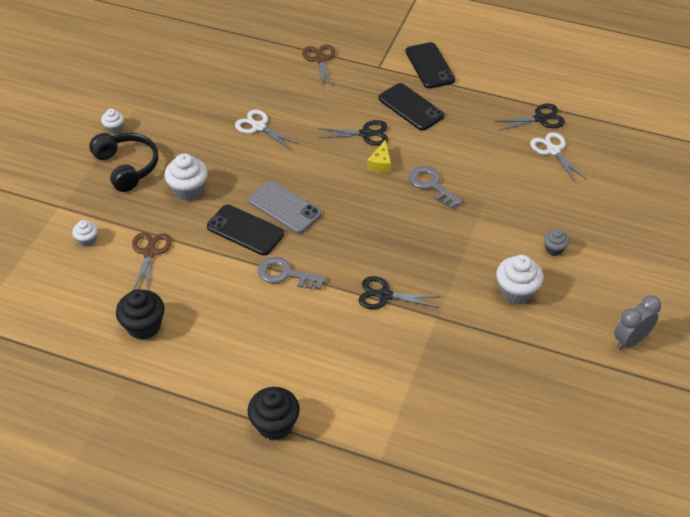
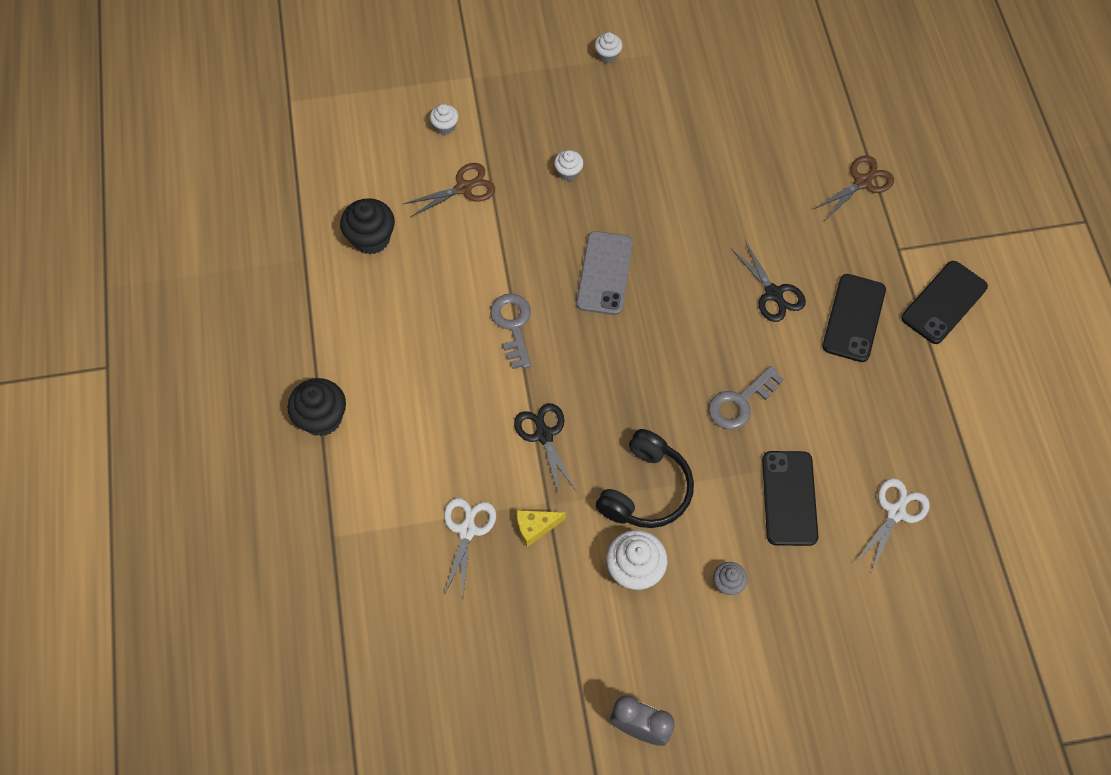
camera: 60 degrees right, 15 degrees up
black headphones [89,133,158,192] -> black headphones moved to [596,429,694,528]
white cupcake [164,153,208,201] -> white cupcake [554,150,583,181], size x0.56
black phone [207,205,284,256] -> black phone moved to [762,451,818,546]
white scissors [235,110,299,150] -> white scissors moved to [444,498,496,596]
yellow cheese [367,140,391,173] -> yellow cheese moved to [517,510,566,547]
grey key [409,166,463,209] -> grey key turned 150 degrees counterclockwise [709,366,784,429]
black scissors [494,104,565,131] -> none

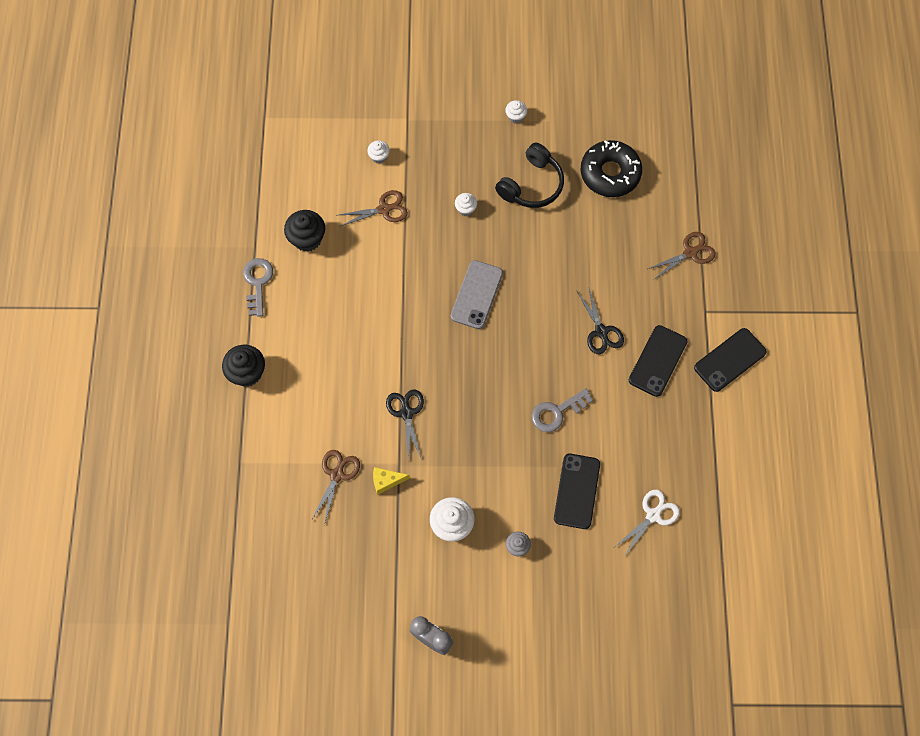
camera: 10 degrees right, 5 degrees up
white scissors [444,498,496,596] -> brown scissors [312,450,360,525]
grey key [490,294,531,369] -> grey key moved to [243,258,273,317]
black headphones [596,429,694,528] -> black headphones moved to [495,143,564,208]
none -> black donut [581,140,642,197]

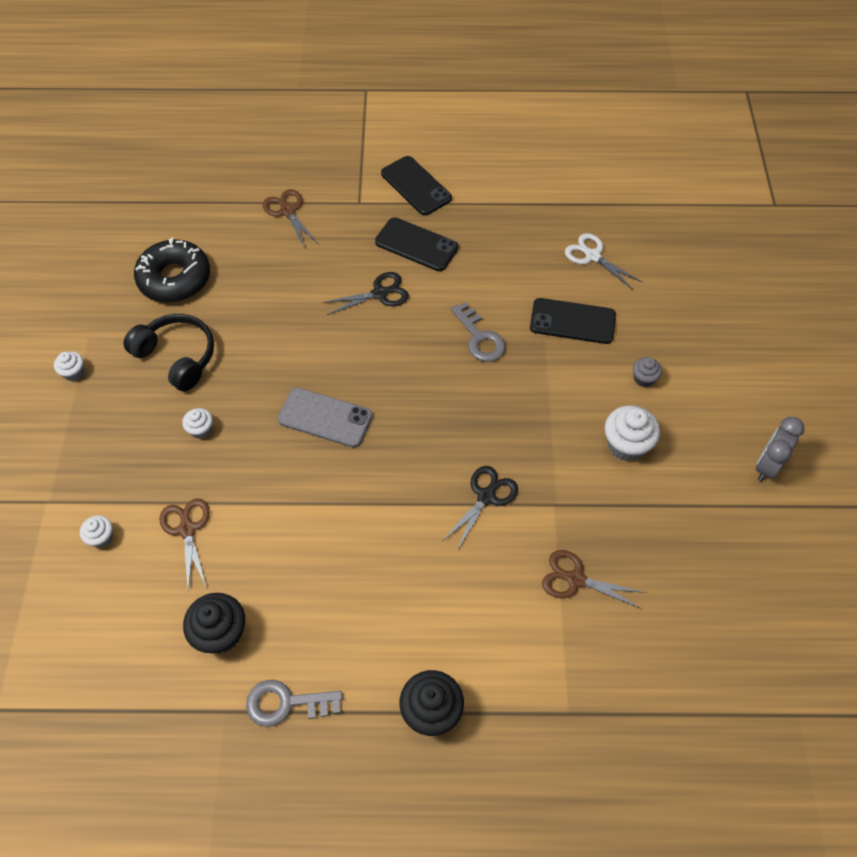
camera: 90 degrees left, 10 degrees down
yellow cheese [373,467,410,494] -> none
black scissors [386,389,424,460] -> black scissors turned 135 degrees clockwise [443,466,518,551]

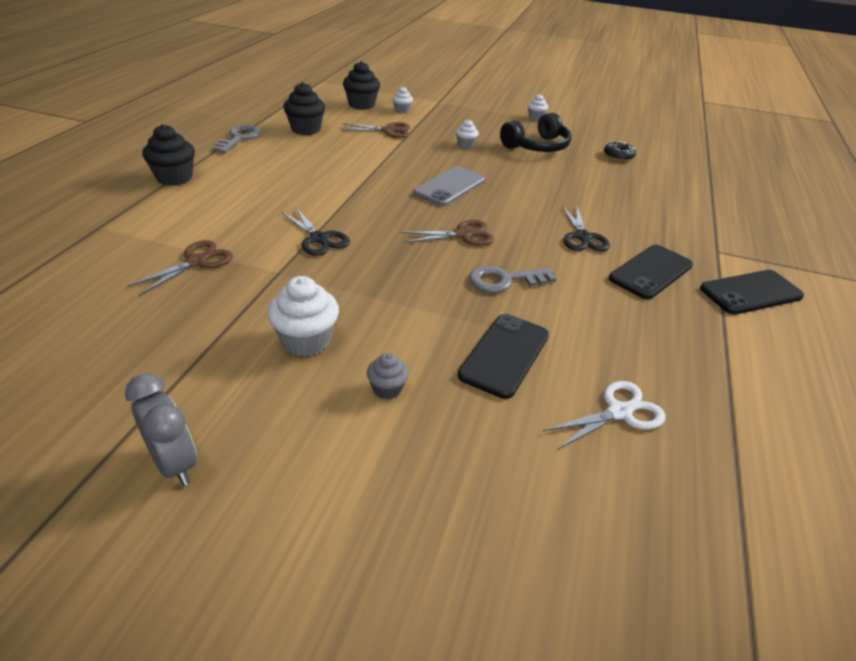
camera: 105 degrees right, 20 degrees down
black donut [134,237,210,303] -> black donut [604,141,636,161], size x0.50
brown scissors [263,189,317,248] -> brown scissors moved to [401,220,494,246]
none -> black cupcake [343,61,380,110]

